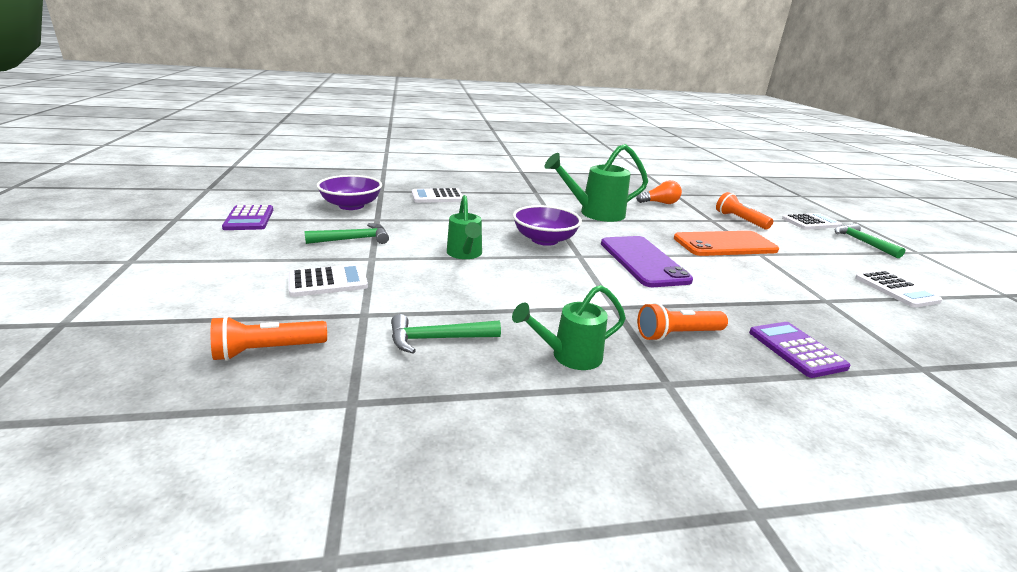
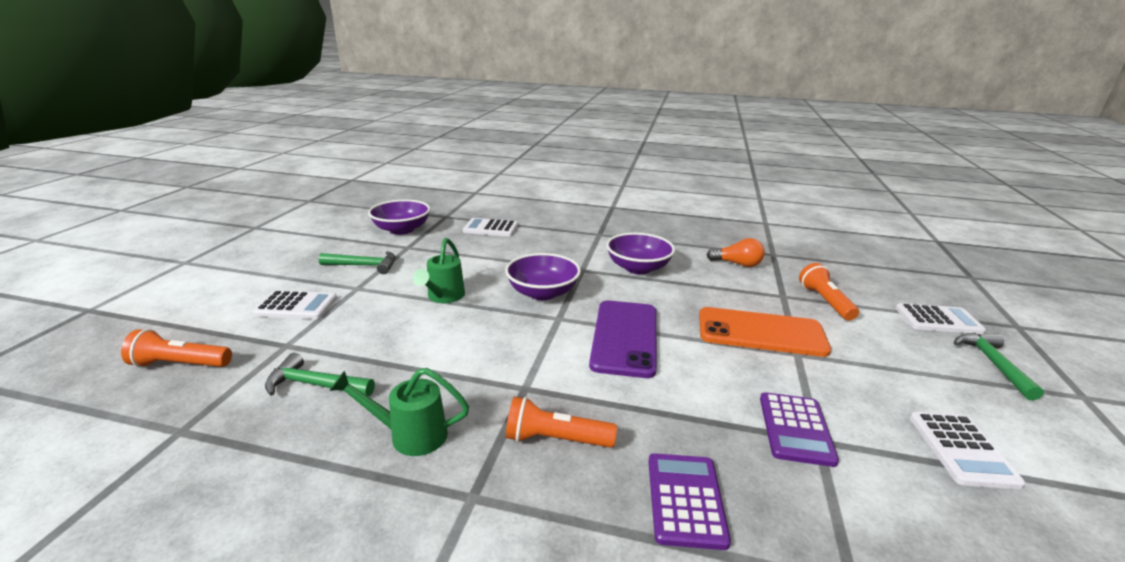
camera: 25 degrees right, 0 degrees up
purple calculator [222,205,273,230] -> purple calculator moved to [760,392,839,467]
green watering can [545,144,648,222] -> purple bowl [606,233,675,274]

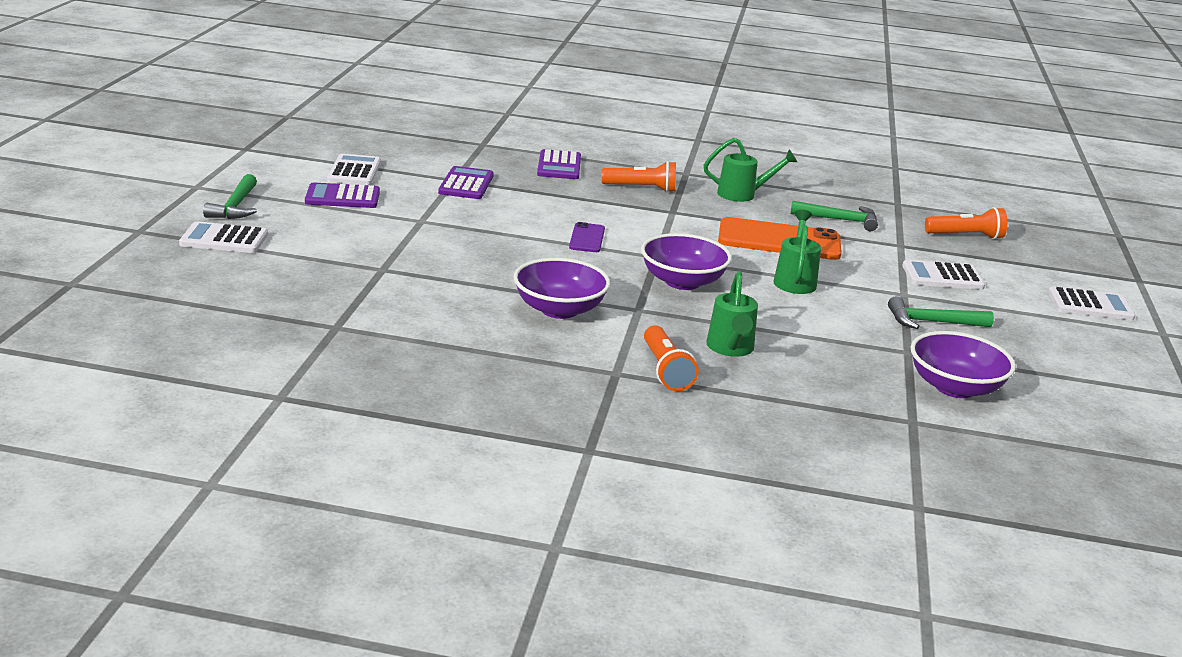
camera: 175 degrees right, 0 degrees up
white calculator [463,218,518,237] -> white calculator moved to [1048,286,1135,320]
purple phone [589,301,657,378] -> purple phone [569,222,605,252], size x0.50
orange phone [699,307,831,357] -> orange phone moved to [718,217,842,260]
orange light bulb [706,238,765,267] -> none
orange flashlight [799,263,859,321] -> orange flashlight moved to [644,325,699,391]
none -> purple calculator [305,183,380,208]
none -> green watering can [706,272,758,357]

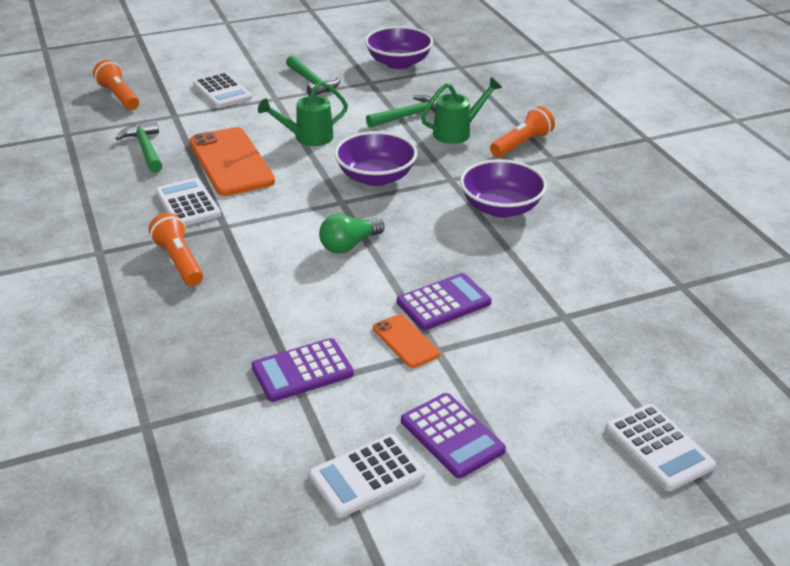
camera: 120 degrees left, 10 degrees up
green hammer [203,174,257,219] -> green hammer moved to [366,95,436,128]
purple calculator [537,149,581,179] -> purple calculator moved to [397,273,492,330]
purple phone [569,222,605,252] -> green light bulb [319,214,385,254]
green watering can [704,138,797,202] -> none
white calculator [1048,286,1135,320] -> white calculator moved to [155,178,221,226]
none -> orange phone [373,314,440,368]

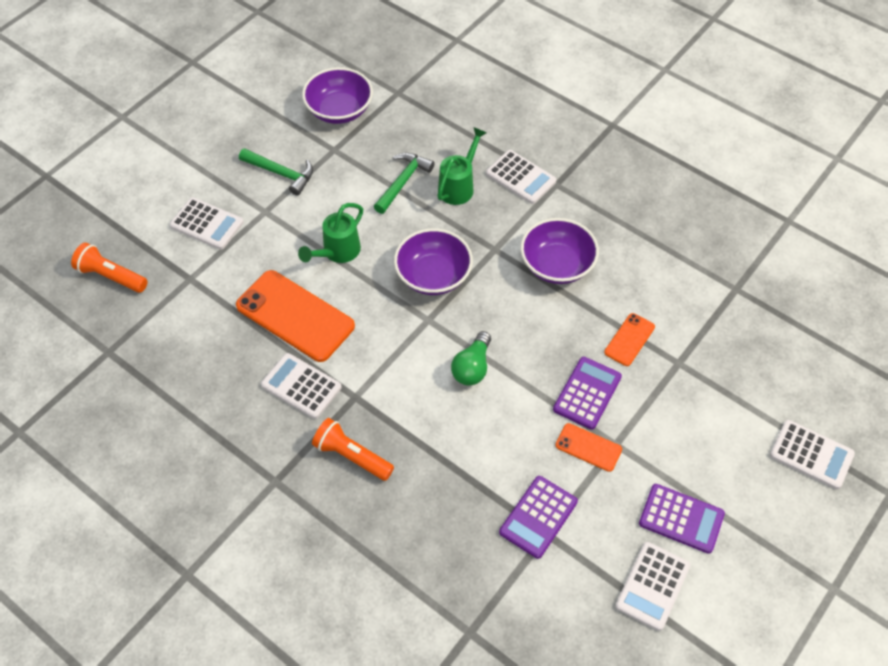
camera: 30 degrees left, 20 degrees up
green hammer [115,120,162,173] -> none
orange flashlight [490,106,555,157] -> white calculator [486,150,556,204]
none -> orange phone [604,313,655,366]

